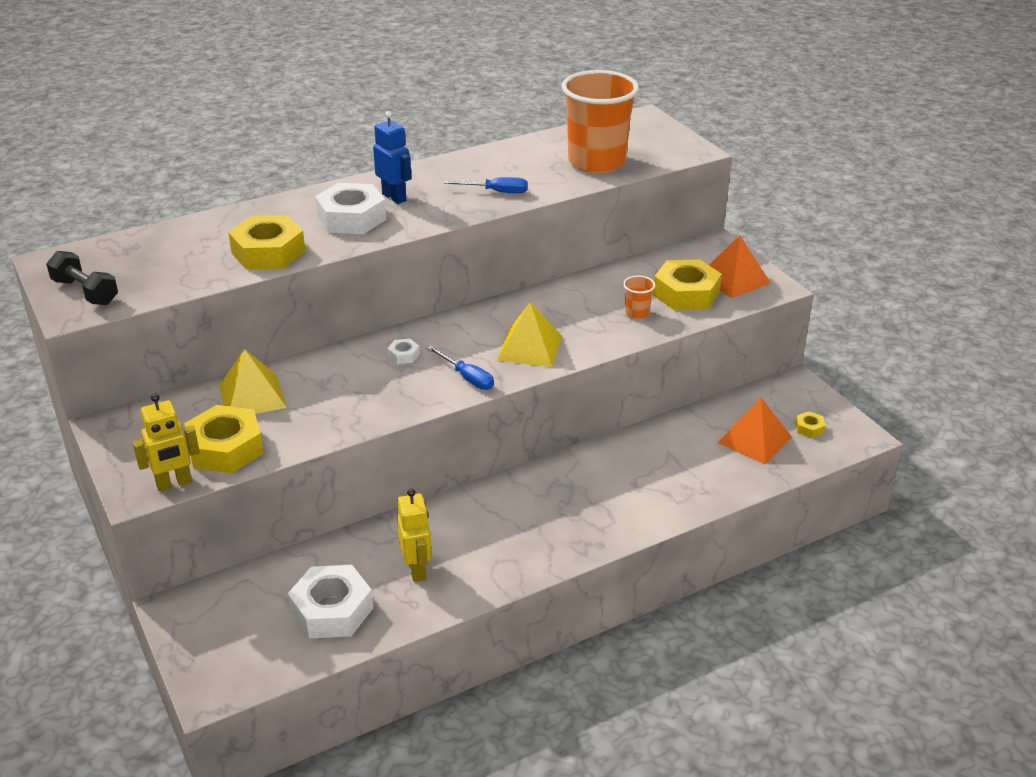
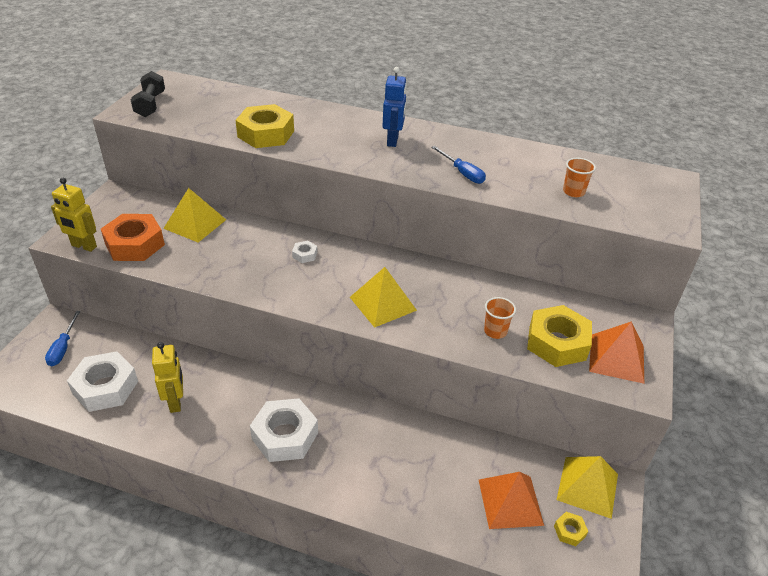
camera: 45 degrees right, 5 degrees up
yellow nut [184,405,264,473] -> orange nut [101,214,165,261]
white nut [315,183,386,234] -> white nut moved to [250,398,318,462]
yellow robot [397,488,432,582] -> yellow robot turned 45 degrees counterclockwise [152,342,183,413]
blue screwdriver [427,346,494,390] -> blue screwdriver moved to [45,311,81,366]
orange cup [561,70,639,173] -> orange cup [563,158,596,197], size x0.40
none -> yellow pyramid [557,456,618,519]

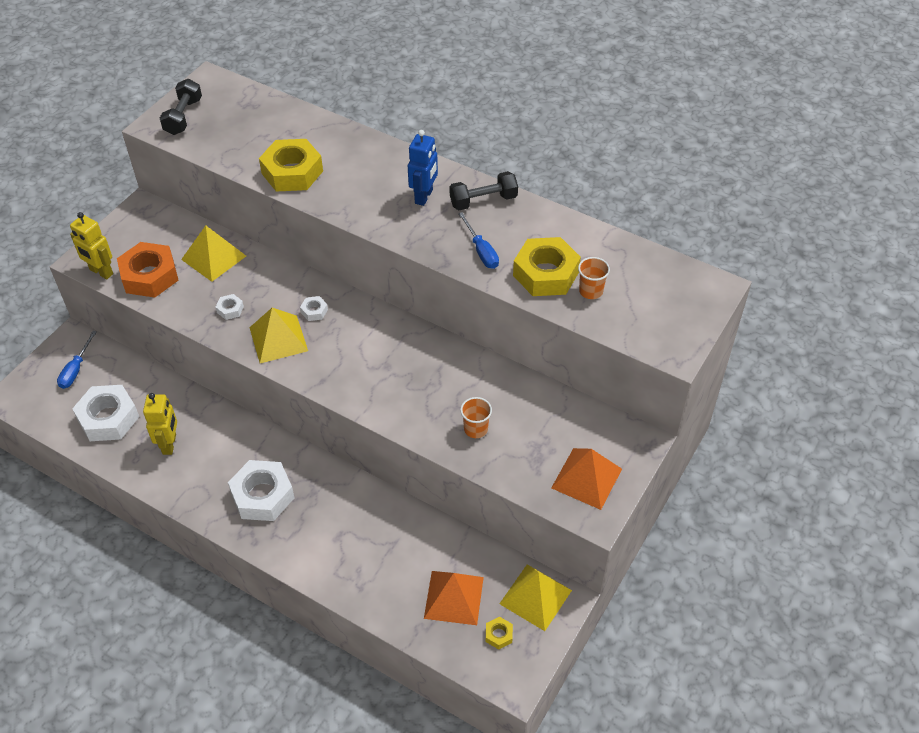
camera: 15 degrees right, 10 degrees up
yellow pyramid [350,267,417,328] -> yellow pyramid moved to [249,308,308,363]
yellow nut [527,305,592,367] -> yellow nut moved to [513,237,581,296]
none -> white nut [216,294,244,320]
none -> black dumbbell [450,171,518,210]

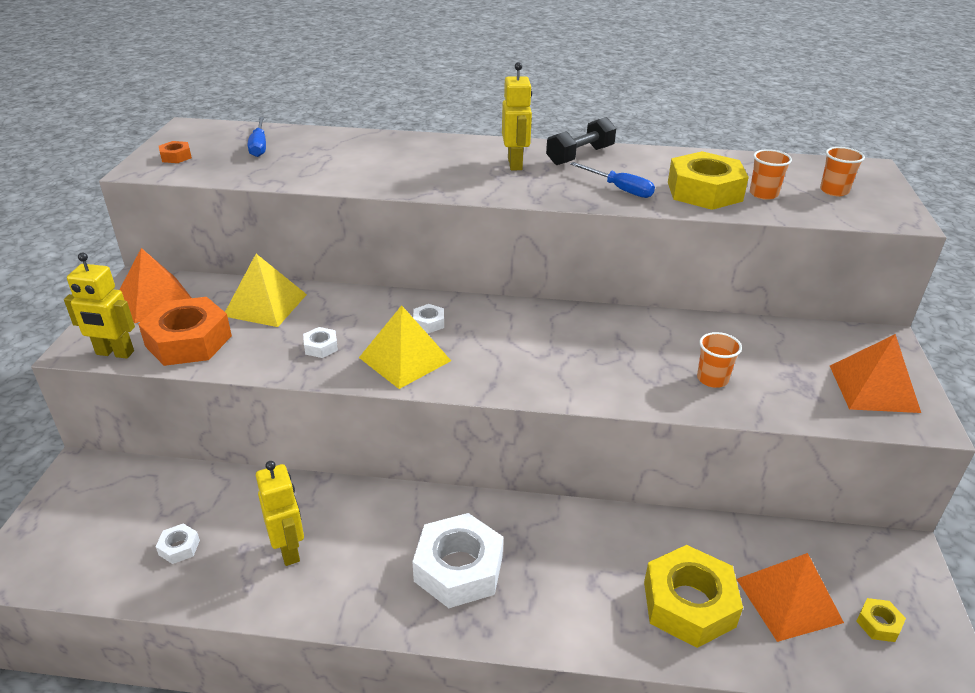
camera: 25 degrees left, 15 degrees down
blue screwdriver [57,331,97,389] -> blue screwdriver moved to [248,117,266,157]
white nut [72,385,139,441] -> white nut [156,523,200,564], size x0.44
black dumbbell [160,79,202,135] -> orange nut [159,141,192,163]
yellow nut [259,139,323,192] -> yellow nut moved to [644,545,743,648]
blue robot [408,130,438,206] -> yellow robot [502,62,532,170]
yellow pyramid [499,564,572,631] -> none
none -> orange pyramid [119,248,191,323]
none -> orange cup [820,147,865,196]

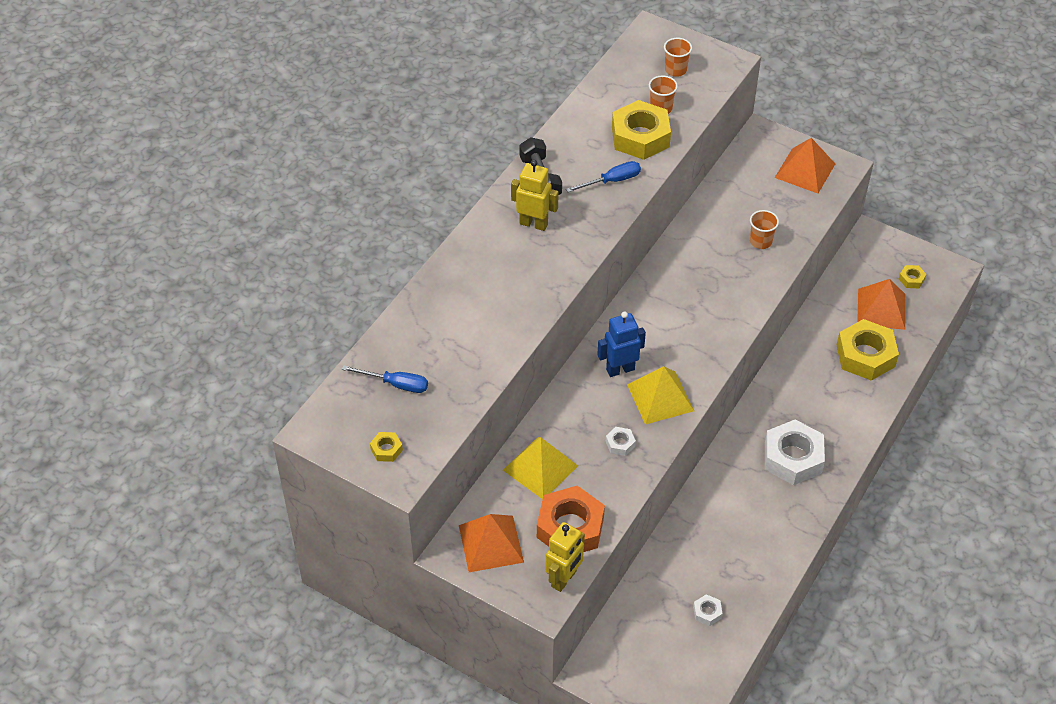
camera: 65 degrees left, 15 degrees up
orange nut [159,141,192,163] -> yellow nut [370,432,403,462]
yellow robot [256,461,304,566] -> none
white nut [413,304,444,333] -> blue robot [597,312,646,377]

